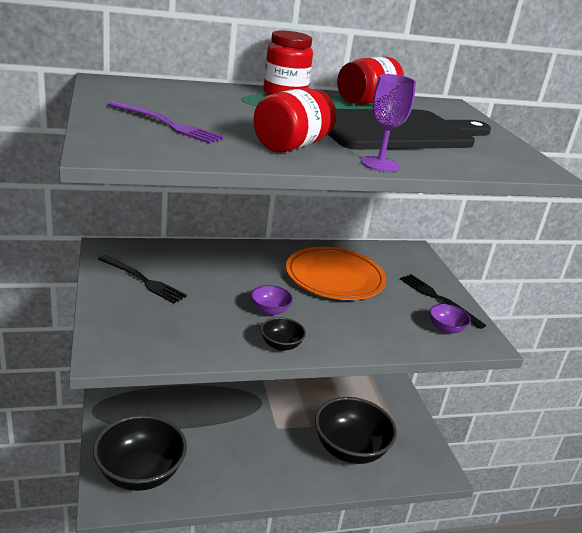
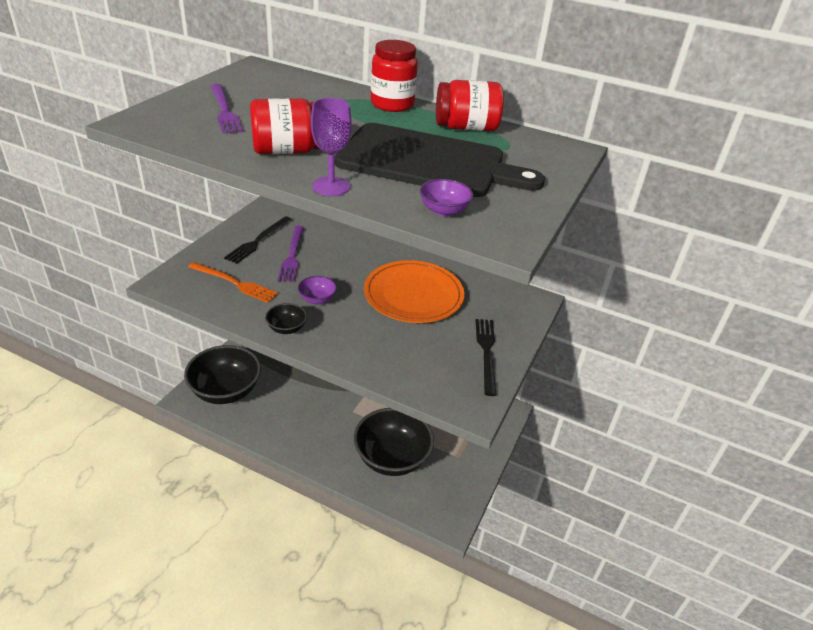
camera: 40 degrees right, 10 degrees up
black fork [98,255,187,303] -> black fork turned 45 degrees clockwise [224,216,292,264]
purple bowl [429,304,471,334] -> purple bowl moved to [420,179,473,216]
none -> orange fork [188,262,278,303]
none -> purple fork [278,226,304,282]

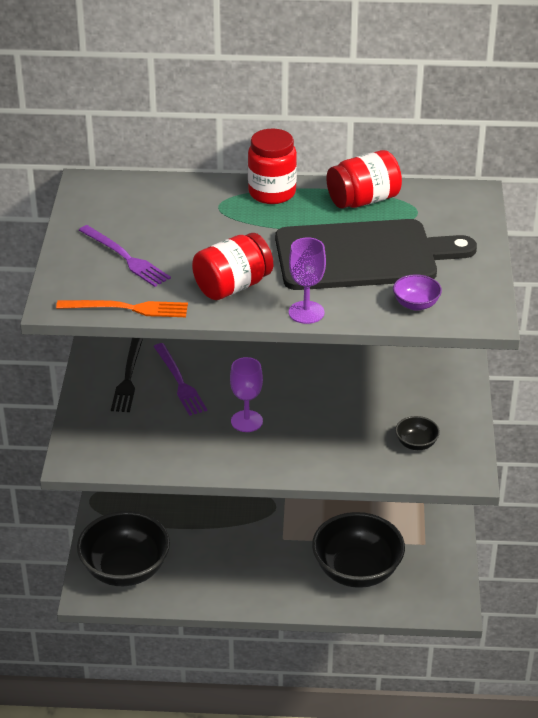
camera: 20 degrees left, 0 degrees up
orange fork [188,262,278,303] -> orange fork moved to [56,300,188,317]
black bowl [265,303,307,334] -> black bowl moved to [395,416,440,450]
purple bowl [298,276,337,304] -> purple goblet [230,357,263,432]
orange plate [364,260,464,323] -> none
black fork [476,319,496,396] -> none

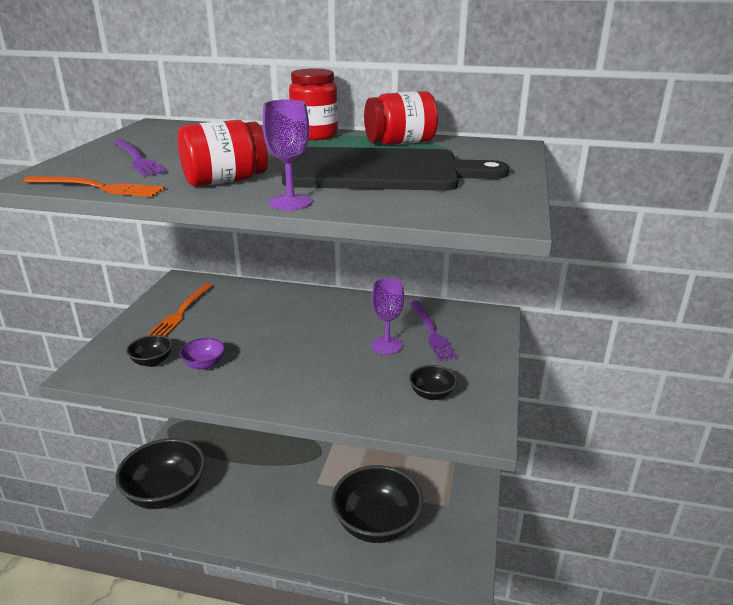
camera: 10 degrees right, 10 degrees down
black fork [111,338,143,412] -> orange fork [148,284,212,336]
purple fork [153,343,207,416] -> purple fork moved to [410,301,458,361]
purple goblet [230,357,263,432] -> purple goblet moved to [372,278,404,354]
purple bowl [393,274,442,311] -> purple bowl moved to [179,338,225,370]
none -> black bowl [126,335,173,367]

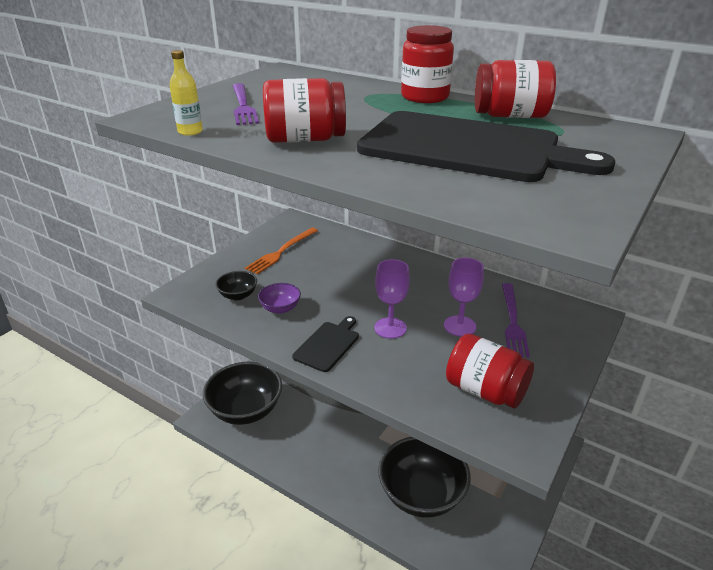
camera: 20 degrees right, 5 degrees up
orange fork [23,176,165,197] -> yellow bottle [169,50,203,136]
purple goblet [263,99,312,210] -> purple goblet moved to [374,259,410,339]
black bowl [409,365,457,400] -> red jar [446,333,534,409]
none -> black cutting board [292,316,359,372]

